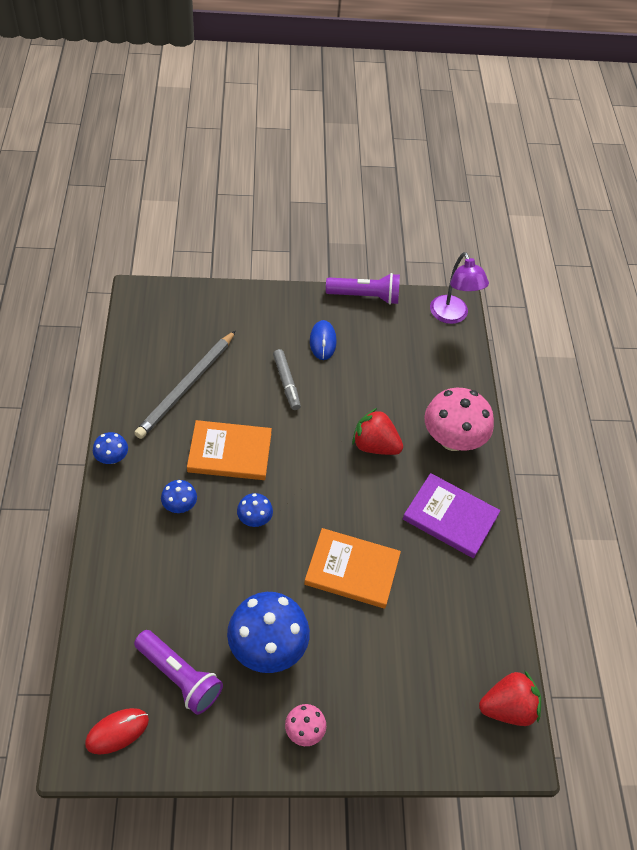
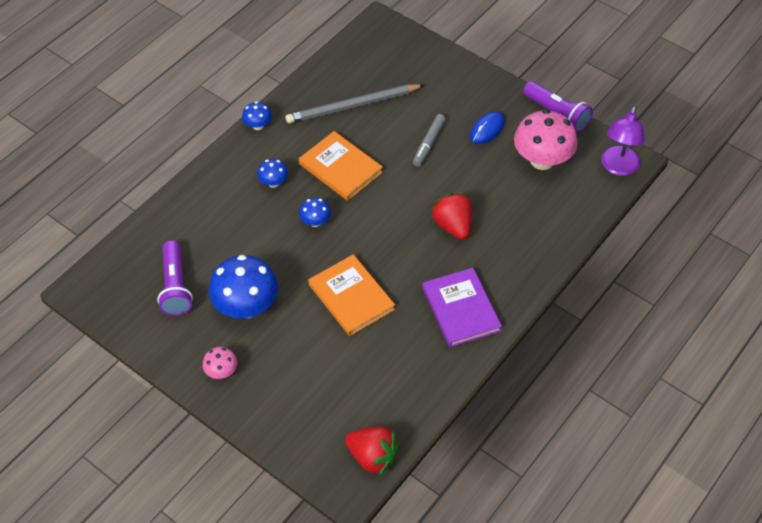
camera: 45 degrees right, 0 degrees up
red mouse [85,708,149,755] -> none
pink mushroom [424,388,494,451] -> pink mushroom moved to [514,109,577,170]

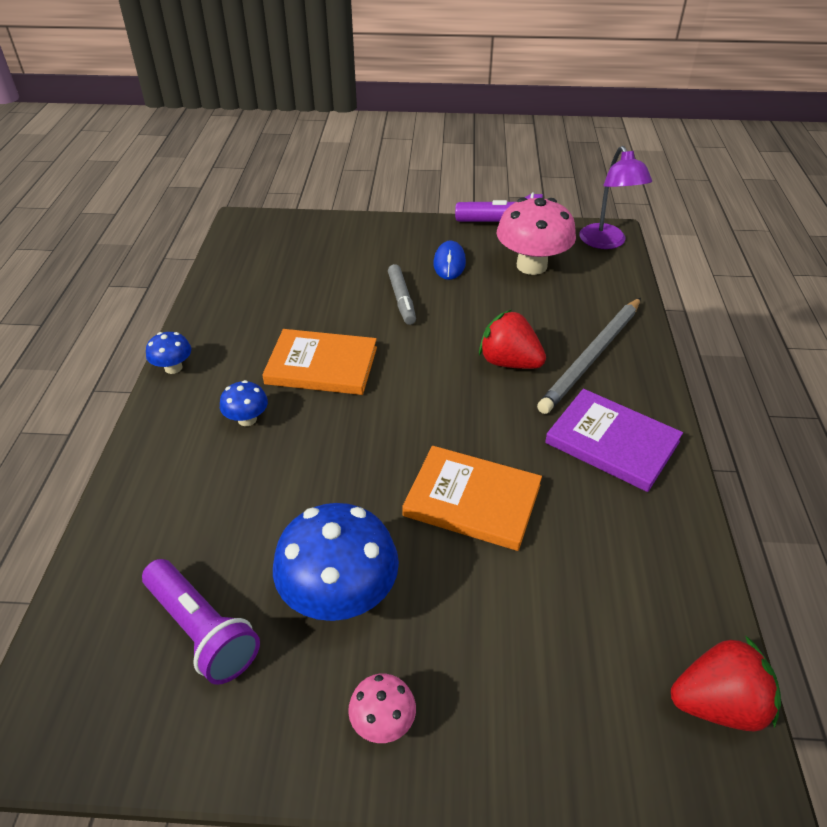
camera: 35 degrees left, 10 degrees down
grey pencil [286,84,424,124] -> grey pencil moved to [537,298,641,414]
blue mushroom [299,198,331,227] -> none

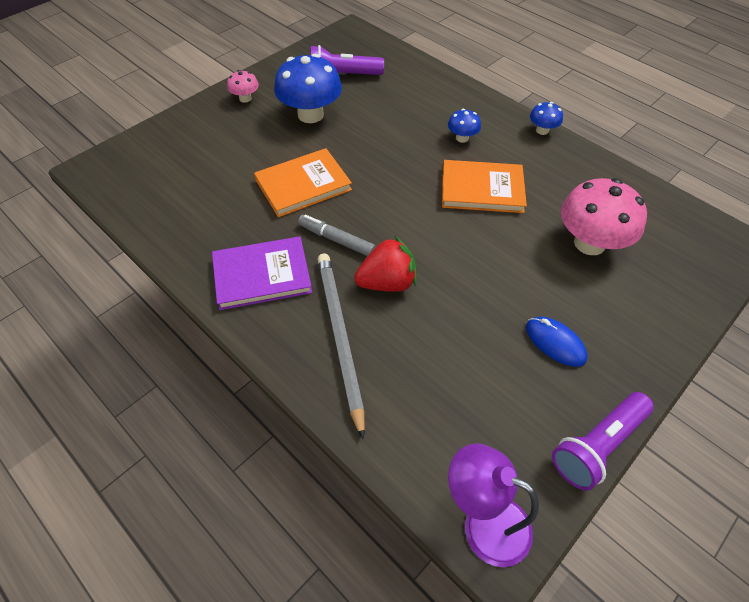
camera: 130 degrees right, 10 degrees up
orange book [262,329,377,395] -> orange book turned 45 degrees clockwise [442,160,527,213]
grey marker [388,264,416,325] -> grey marker moved to [298,215,376,256]
pink mushroom [497,197,576,275] -> pink mushroom moved to [561,178,647,255]
red strawberry [671,635,781,732] -> none

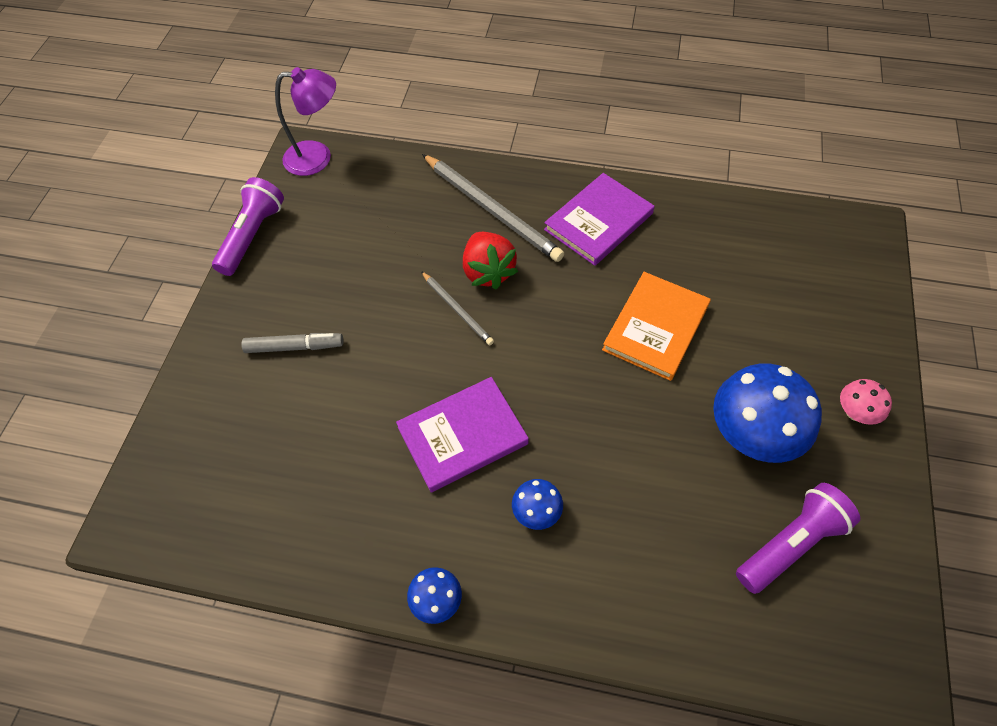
camera: 150 degrees right, 5 degrees up
grey marker [298,215,376,256] -> grey marker moved to [241,333,343,353]
red strawberry [354,236,417,292] -> red strawberry turned 60 degrees counterclockwise [463,232,518,290]
orange book [442,160,527,213] -> purple book [396,377,529,492]
blue mouse [526,317,587,367] -> none
pink mushroom [561,178,647,255] -> none
none -> grey pencil [421,271,494,345]

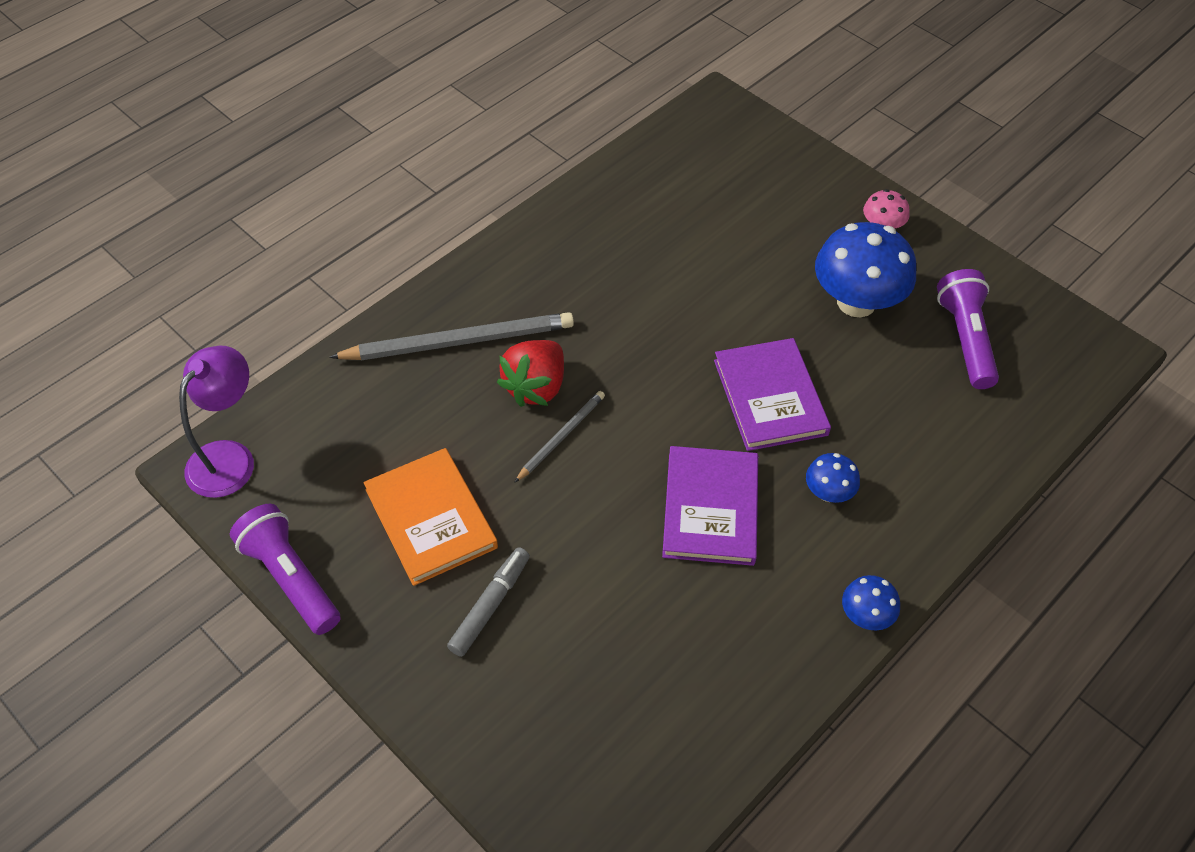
camera: 60 degrees left, 5 degrees down
grey pencil [421,271,494,345] -> grey pencil turned 45 degrees counterclockwise [514,391,605,483]
red strawberry [463,232,518,290] -> red strawberry turned 105 degrees clockwise [497,340,564,407]
purple book [544,173,654,266] -> purple book moved to [714,338,831,451]
orange book [602,272,711,381] -> orange book moved to [364,448,498,586]

